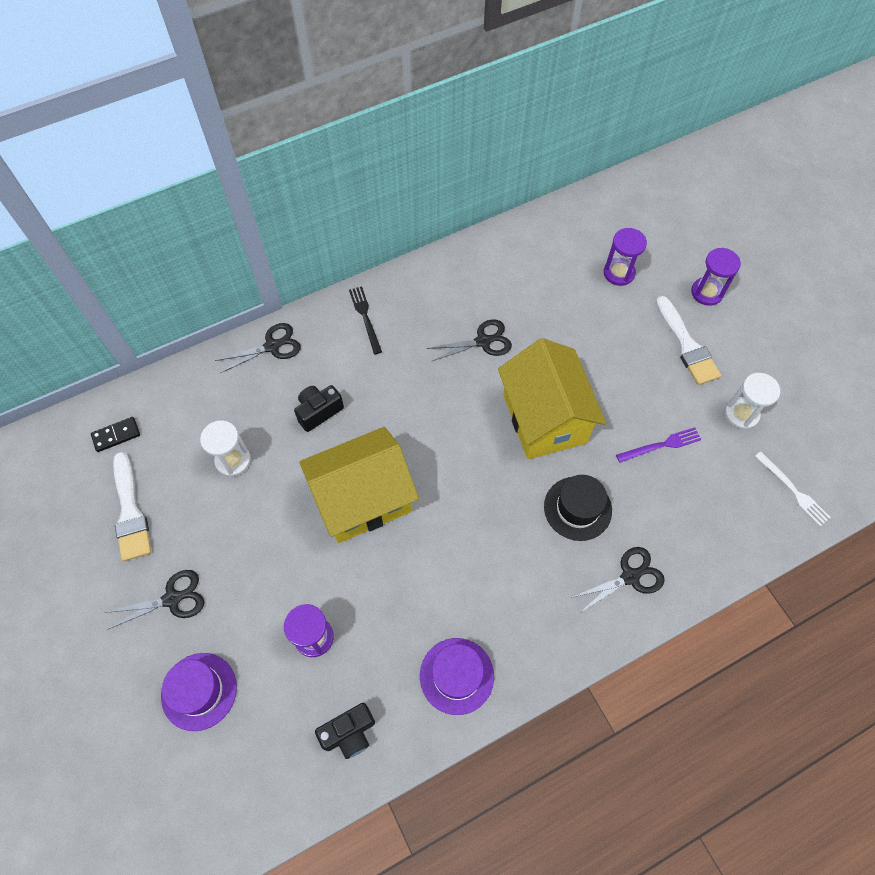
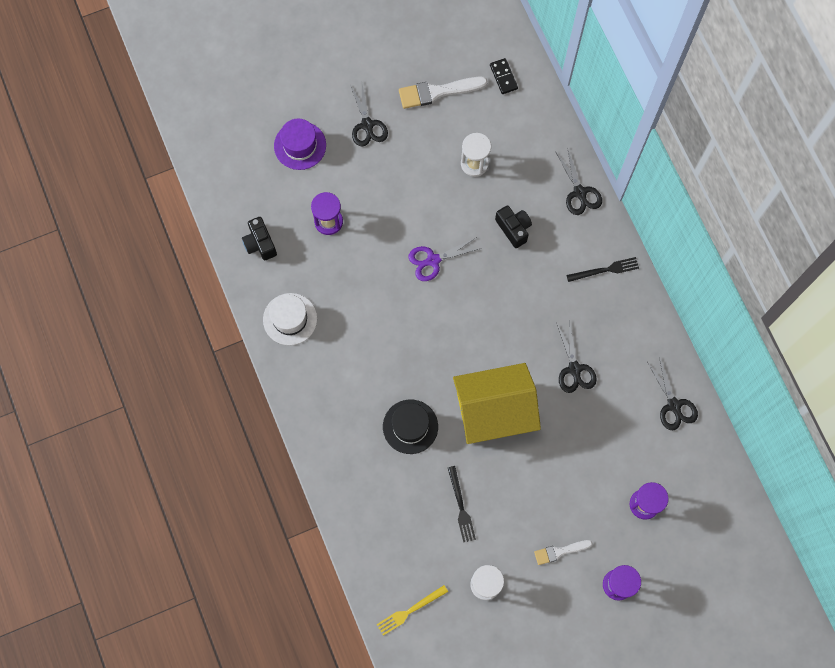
camera: 95 degrees right, 10 degrees up
yellow house [299,427,419,543] -> purple scissors [408,237,482,281]
purple hat [420,638,494,715] -> white hat [263,293,317,345]
black scissors [571,547,665,613] -> black scissors moved to [647,357,698,430]
purple fork [616,427,701,463] -> black fork [448,466,476,543]
white brush [655,296,721,385] -> white brush [534,540,592,565], size x0.60
white fork [755,451,831,526] -> yellow fork [377,585,448,636]

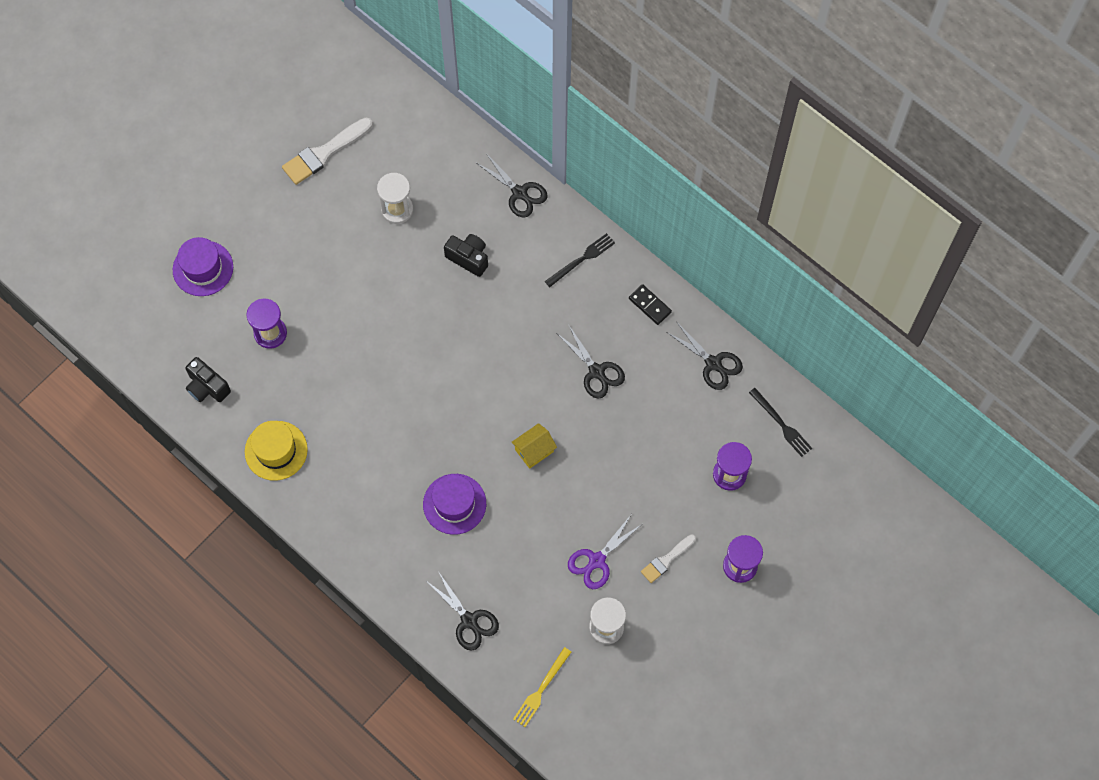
camera: 25 degrees left, 5 degrees down
white hat [263,293,317,345] -> yellow hat [245,421,308,481]
black scissors [350,84,388,147] -> black scissors moved to [428,571,499,650]
black hat [383,399,438,454] -> purple hat [423,474,486,535]
purple scissors [408,237,482,281] -> purple scissors moved to [568,515,642,589]
black fork [448,466,476,543] -> black fork moved to [749,388,812,457]
yellow house [453,363,541,444] -> yellow house [511,423,557,469], size x0.41
black domino [490,58,518,94] -> black domino moved to [629,284,672,325]

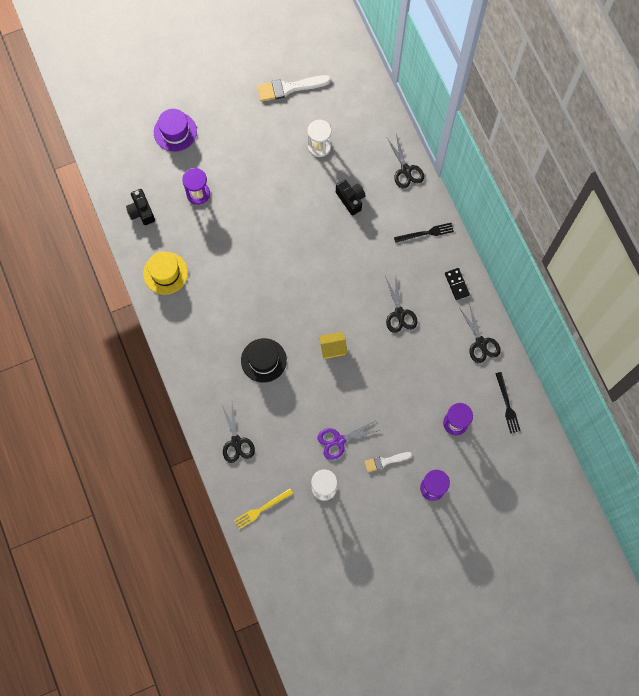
camera: 25 degrees right, 5 degrees up
purple hat [423,474,486,535] -> black hat [241,338,287,383]

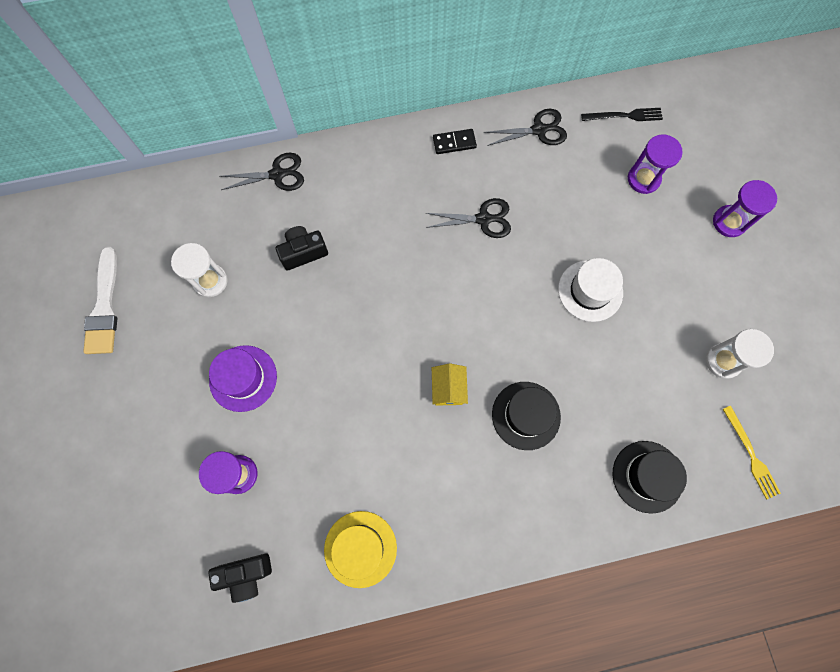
camera: 80 degrees left, 0 degrees up
purple hat [154,109,197,152] -> purple hat moved to [209,345,277,412]
black scissors [221,403,255,463] -> black hat [613,441,687,514]
purple scissors [318,420,380,460] -> none
yellow house [319,332,347,359] -> yellow house moved to [432,364,468,406]
white brush [364,452,412,472] -> none
black fork [394,223,454,243] -> none
none -> white hat [558,258,623,322]

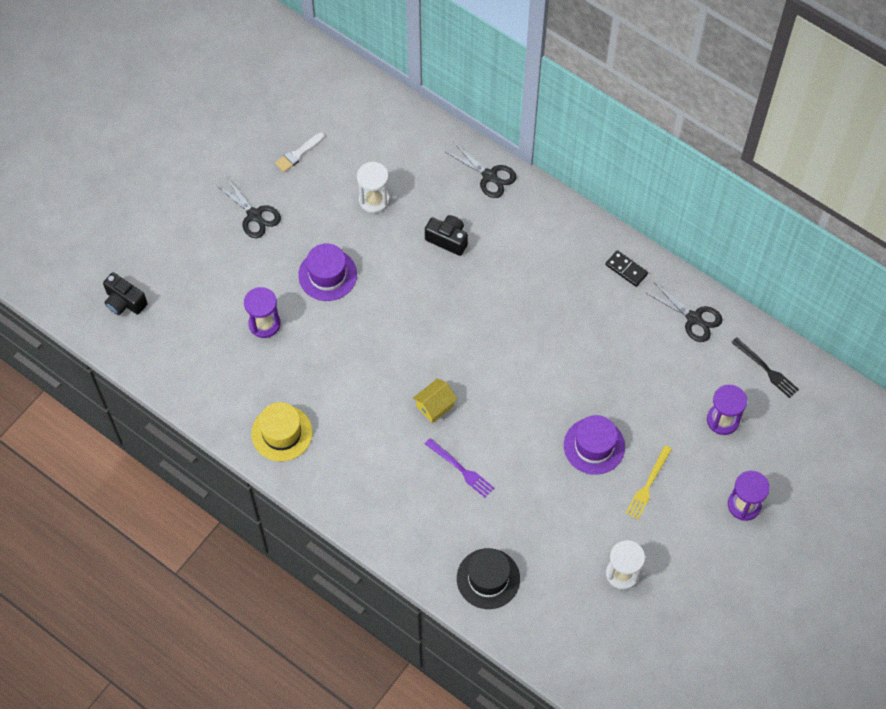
camera: 50 degrees right, 10 degrees down
white brush [83,247,117,354] -> white brush [275,132,325,172], size x0.60
black camera [208,554,272,603] -> black camera moved to [103,272,148,315]
black scissors [426,198,511,238] -> black scissors moved to [215,176,281,238]
black hat [492,382,561,450] -> purple fork [425,438,494,498]
white hat [558,258,623,322] -> purple hat [564,415,625,475]
yellow fork [723,406,781,499] -> yellow fork moved to [626,445,672,519]

